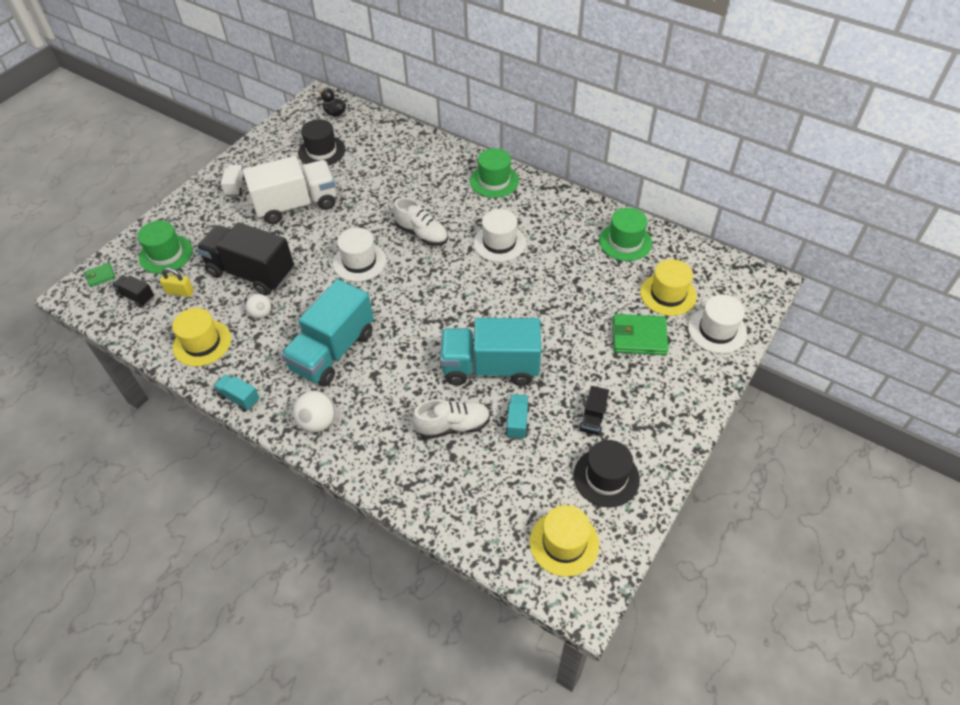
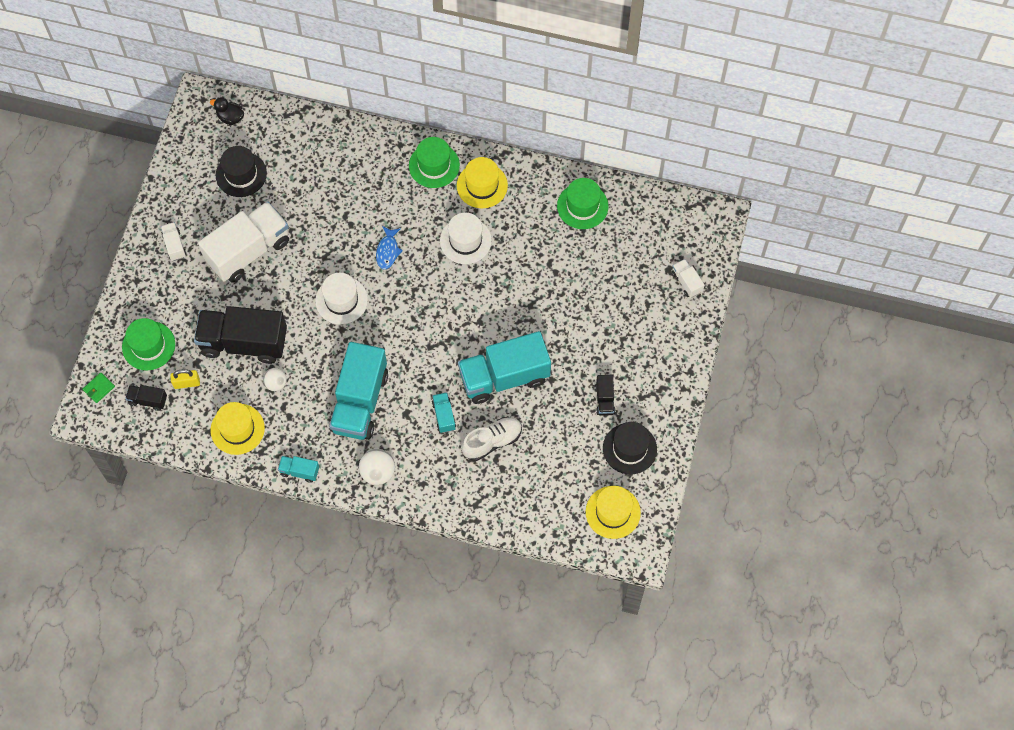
camera: 20 degrees left, 15 degrees up
white shoe [393,198,448,246] -> blue fish [376,226,403,269]
turquoise truck [505,394,530,439] -> turquoise truck moved to [432,392,456,433]
green wallet [612,314,668,355] -> none
yellow hat [640,259,697,316] -> yellow hat moved to [457,157,508,208]
white hat [688,295,747,354] -> white truck [672,259,705,298]

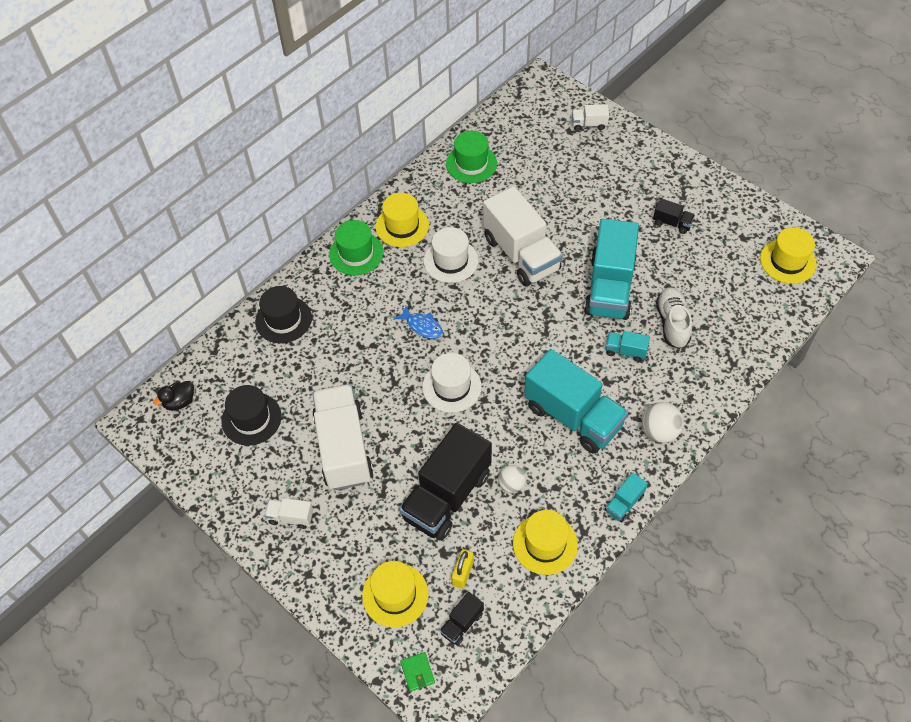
camera: 60 degrees left, 10 degrees down
green hat [122,318,175,370] -> yellow hat [362,561,428,627]
black hat [603,422,657,474] -> black hat moved to [255,286,312,343]
none -> white truck [483,186,563,286]

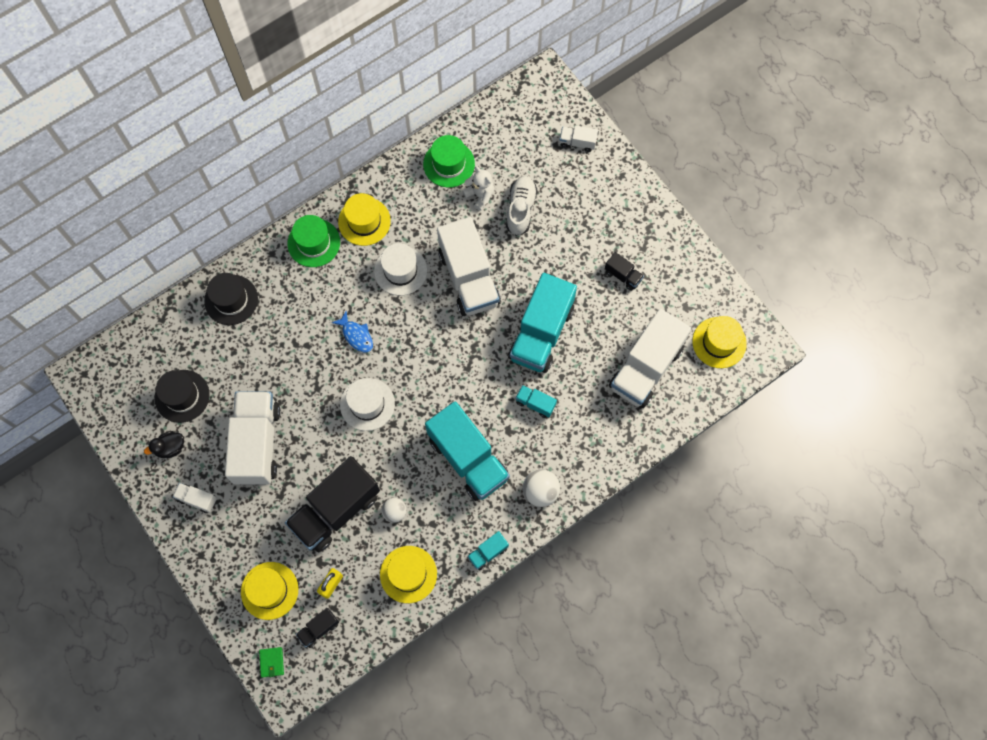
camera: 10 degrees right, 15 degrees up
black duck [153,381,194,411] -> black duck moved to [144,431,184,458]
white shoe [656,287,692,349] -> white shoe moved to [506,176,537,236]
none -> white teddy bear [462,166,494,211]
none -> white truck [609,309,691,408]

